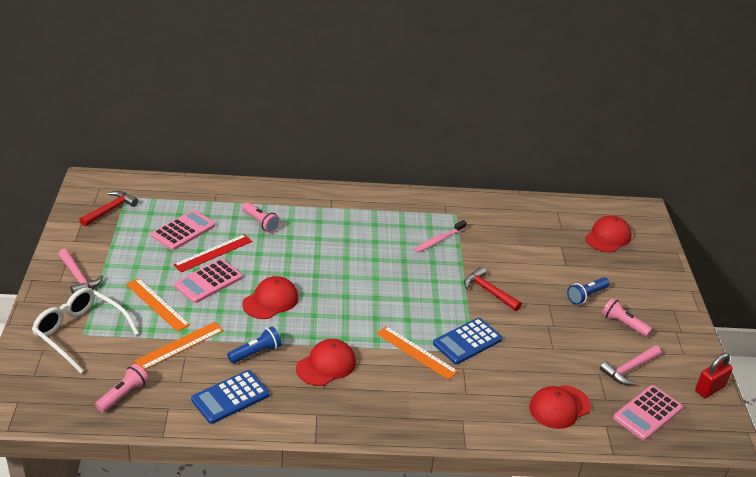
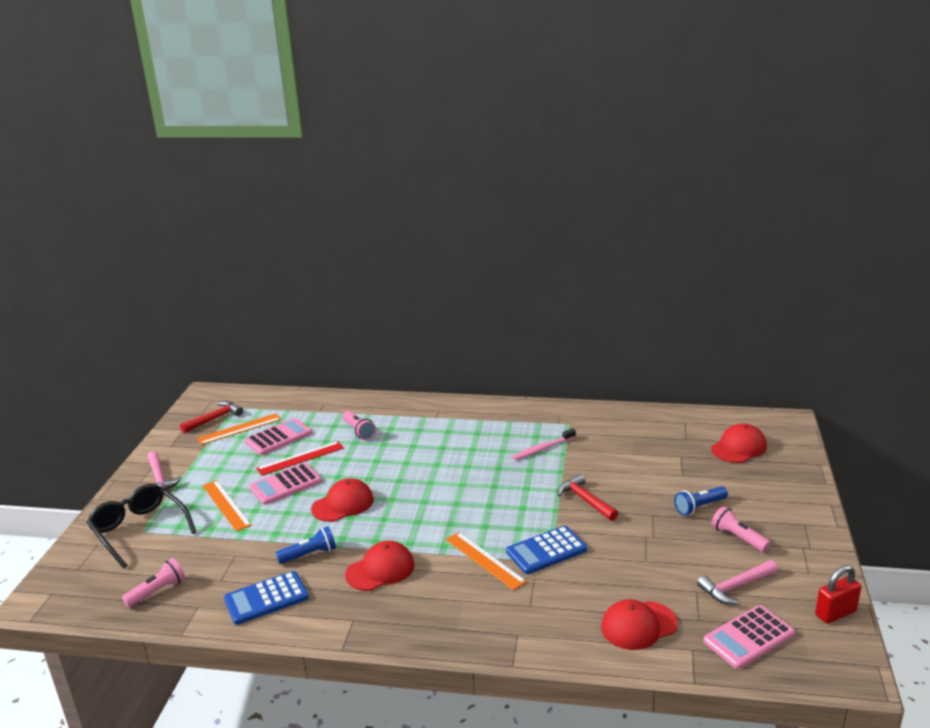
camera: 15 degrees right, 10 degrees down
white glasses [32,287,139,373] -> black glasses [87,484,196,568]
orange ruler [135,322,224,370] -> orange ruler moved to [197,413,281,445]

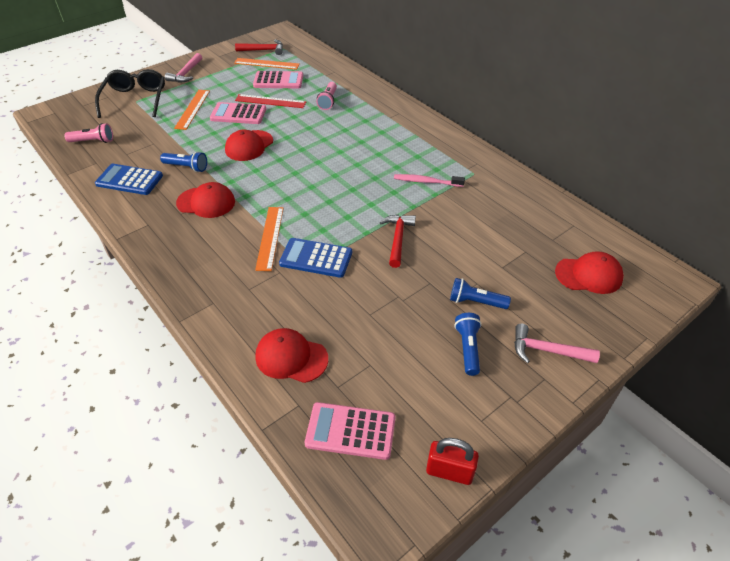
camera: 40 degrees right, 20 degrees up
red cap [311,478,374,522] -> red cap turned 120 degrees clockwise [225,130,273,161]
pink hammer [697,560,778,604] -> pink hammer moved to [514,324,600,363]
pink flashlight [712,506,771,552] -> blue flashlight [454,313,482,376]

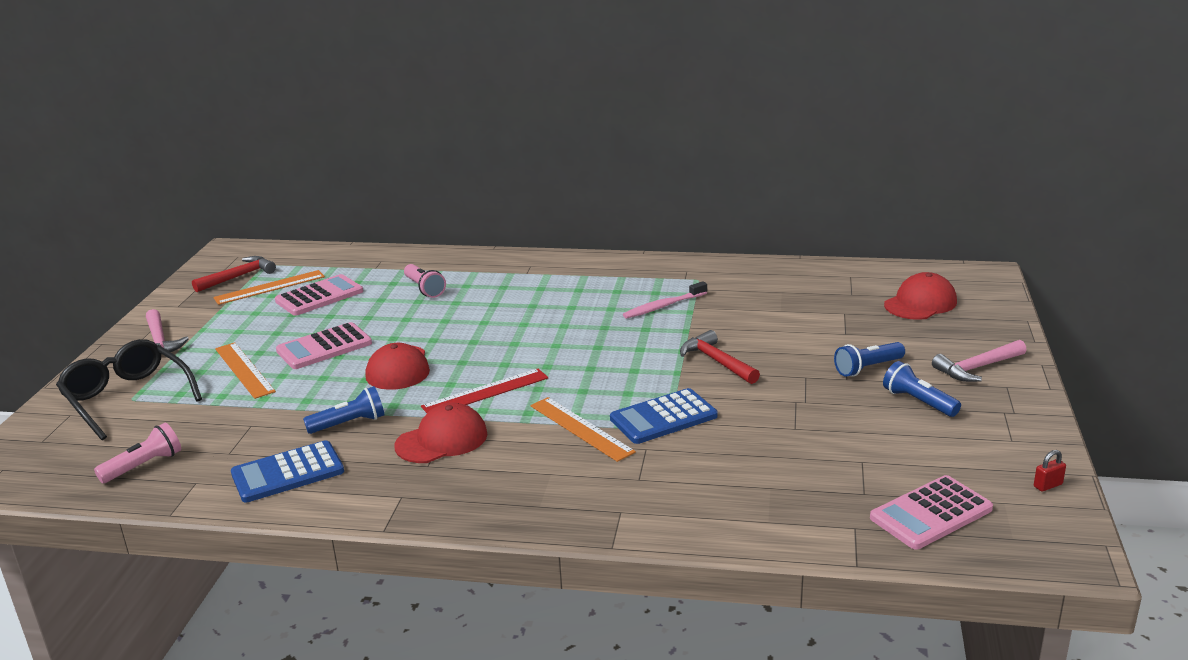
camera: 40 degrees left, 20 degrees down
red ruler [235,94,306,108] -> red ruler moved to [421,369,548,413]
red cap [255,328,328,383] -> none
red padlock [426,438,479,485] -> red padlock [1034,450,1066,492], size x0.53

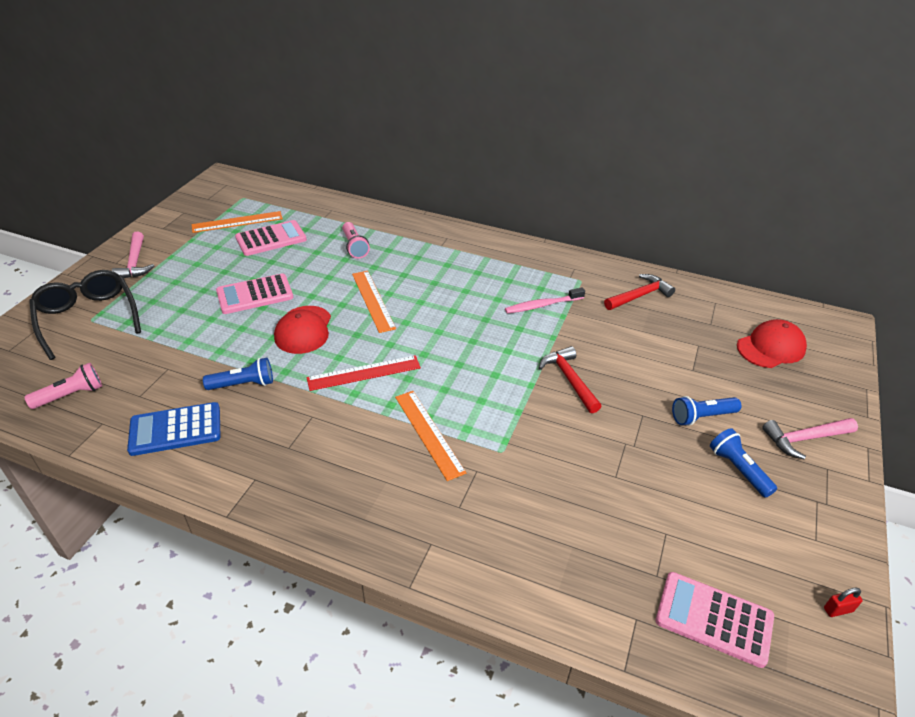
camera: 10 degrees right, 15 degrees up
red hammer [192,256,276,292] -> red hammer moved to [604,274,675,310]
orange ruler [215,342,276,399] -> orange ruler moved to [352,271,396,333]
red cap [395,403,488,463] -> none
blue calculator [610,388,718,444] -> none
pink calculator [870,475,993,550] -> pink calculator turned 45 degrees clockwise [656,572,774,668]

